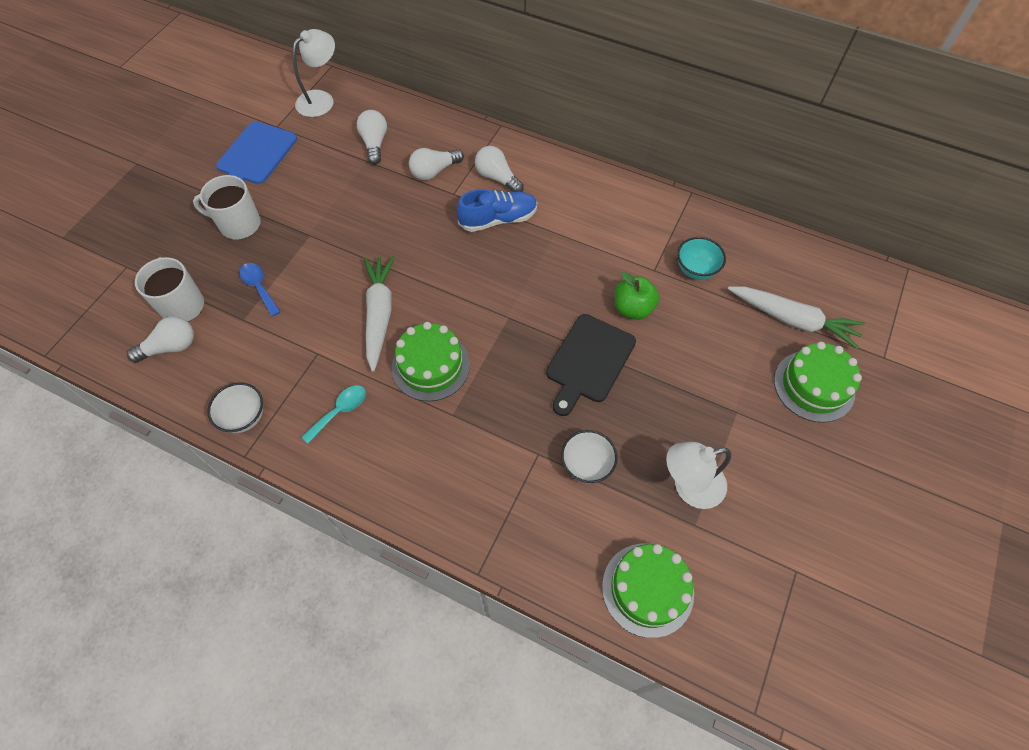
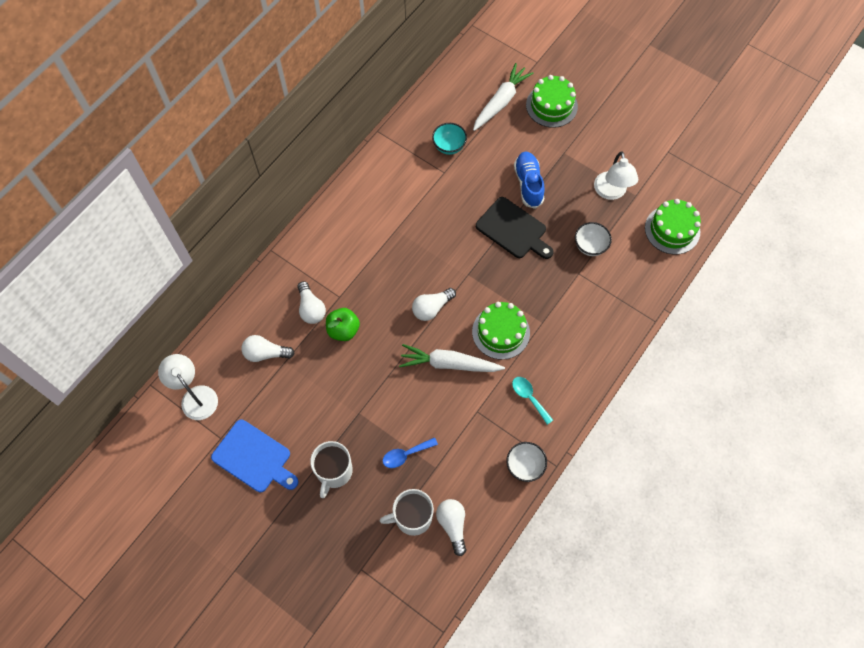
camera: 80 degrees left, 5 degrees up
blue shoe [457,189,537,232] -> blue shoe moved to [514,152,545,209]
white light bulb [475,146,524,192] -> white light bulb moved to [412,288,456,321]
green apple [614,272,659,320] -> green apple moved to [326,308,360,341]

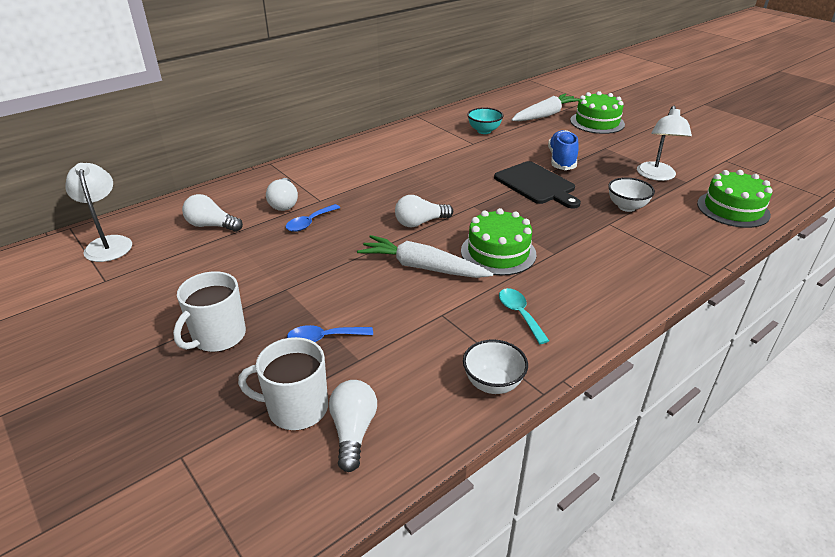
camera: 15 degrees right, 30 degrees down
blue cutting board [211,419,298,492] -> none
green apple [326,308,360,341] -> blue spoon [285,204,340,232]

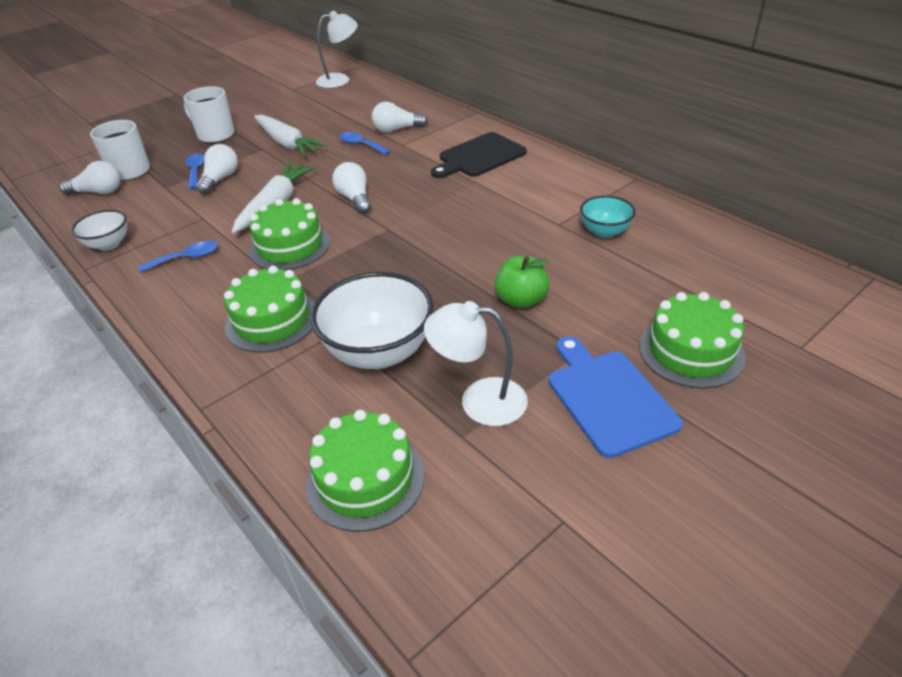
camera: 90 degrees right, 5 degrees up
white light bulb [182,194,243,232] -> white light bulb moved to [196,144,238,194]
black cutting board [494,161,581,209] -> black cutting board moved to [431,132,527,178]
turquoise spoon [499,288,549,344] -> blue spoon [139,241,218,272]
white carrot [512,93,579,121] -> white carrot moved to [254,115,328,157]
blue shoe [548,130,579,170] -> green apple [495,256,550,309]
white bowl [608,177,655,212] -> white bowl [311,272,434,369], size x1.82
none -> green cake [224,266,314,353]
none -> blue cutting board [548,336,683,458]

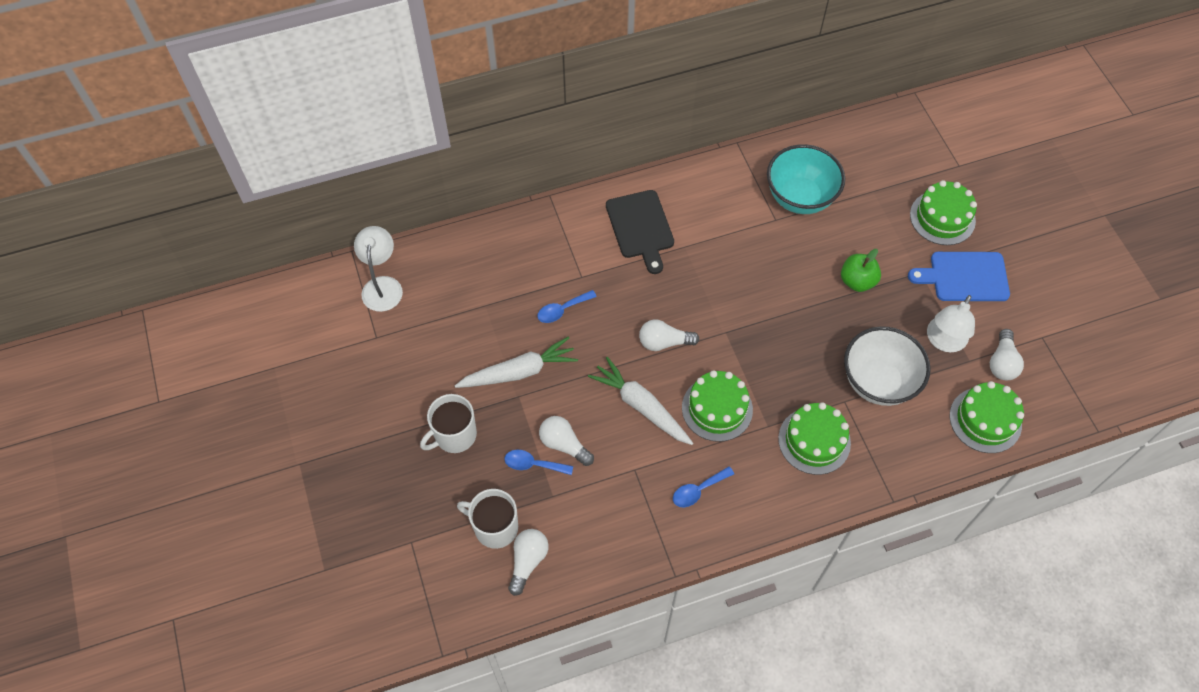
camera: 70 degrees left, 20 degrees up
white bowl [71,210,127,251] -> none
blue spoon [139,241,218,272] -> blue spoon turned 120 degrees counterclockwise [673,467,734,507]
white light bulb [372,102,428,133] -> white light bulb moved to [990,329,1024,380]
turquoise bowl [580,195,636,238] -> turquoise bowl [767,144,845,214], size x1.82

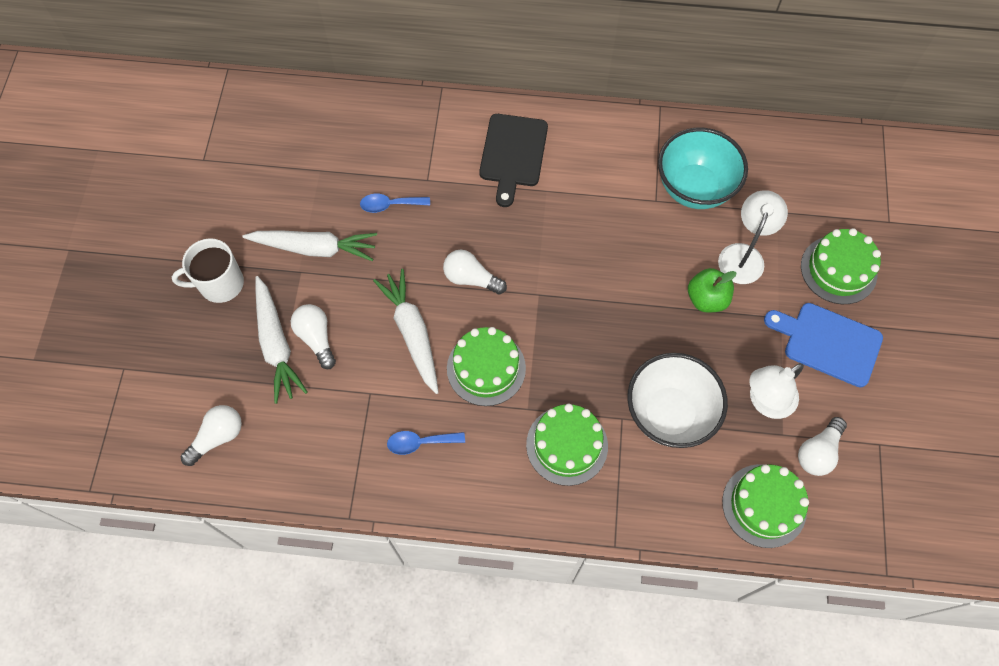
camera: 25 degrees right, 5 degrees up
white lamp [354,226,403,312] -> white lamp moved to [718,190,788,284]
white mug [457,489,518,549] -> none
blue spoon [505,450,573,475] -> white carrot [255,276,308,404]

